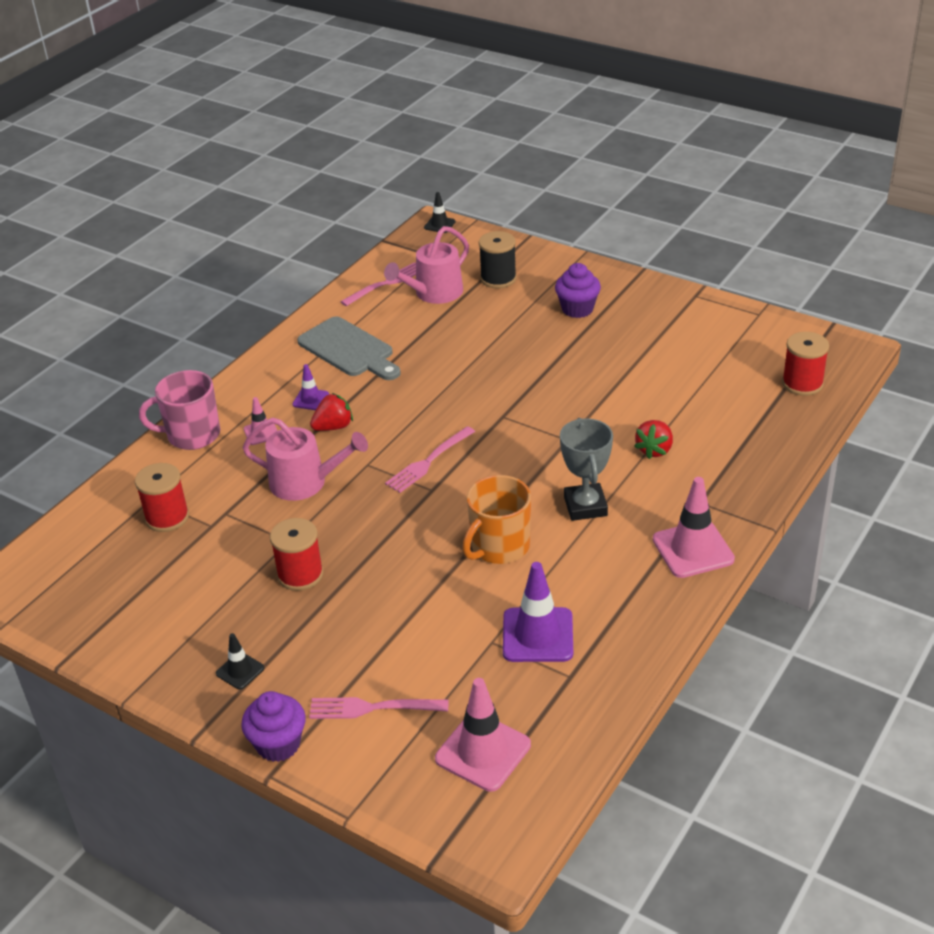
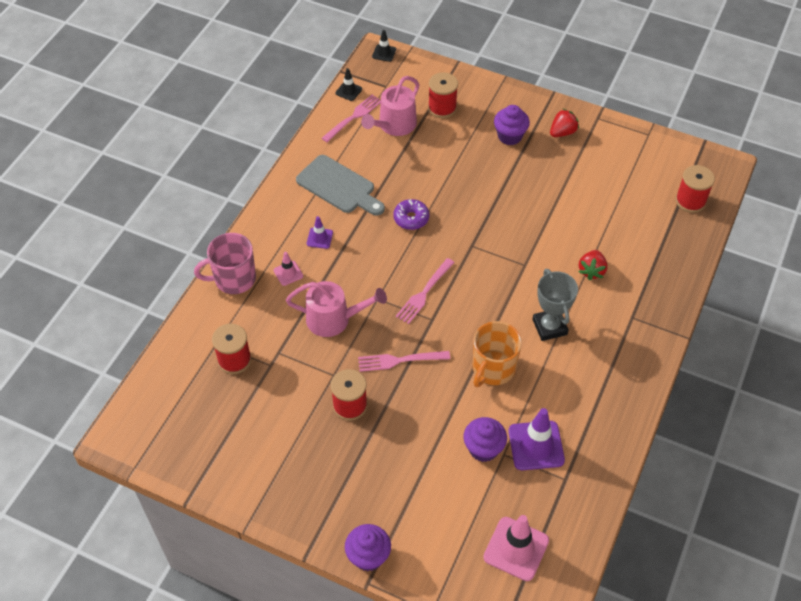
camera: 10 degrees left, 15 degrees up
black traffic cone [216,633,264,690] -> black traffic cone moved to [335,68,362,101]
pink fork [309,697,449,719] -> pink fork moved to [358,351,450,372]
red strawberry [310,393,353,431] -> red strawberry moved to [550,109,579,137]
black spool [479,231,517,288] -> red spool [428,72,458,118]
pink traffic cone [653,477,735,578] -> none
none -> purple donut [393,199,429,230]
none -> purple cupcake [464,417,507,462]

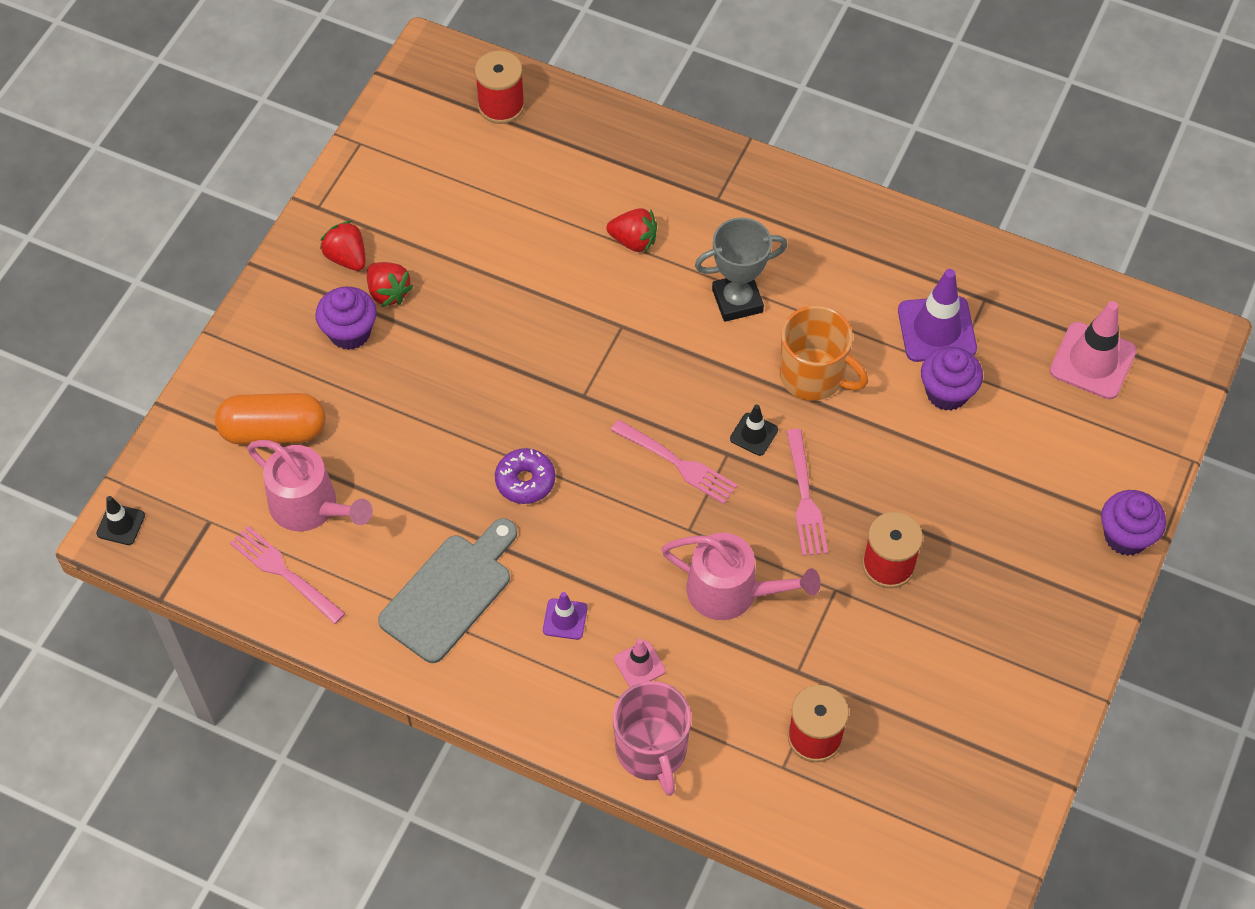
camera: 90 degrees left, 5 degrees up
pink watering can [286,281,387,337] -> pink watering can turned 105 degrees clockwise [661,533,821,620]
black traffic cone [335,68,362,101] -> black traffic cone moved to [730,404,778,456]
red spool [428,72,458,118] -> orange capsule [215,393,325,445]
none -> red strawberry [367,262,413,307]

